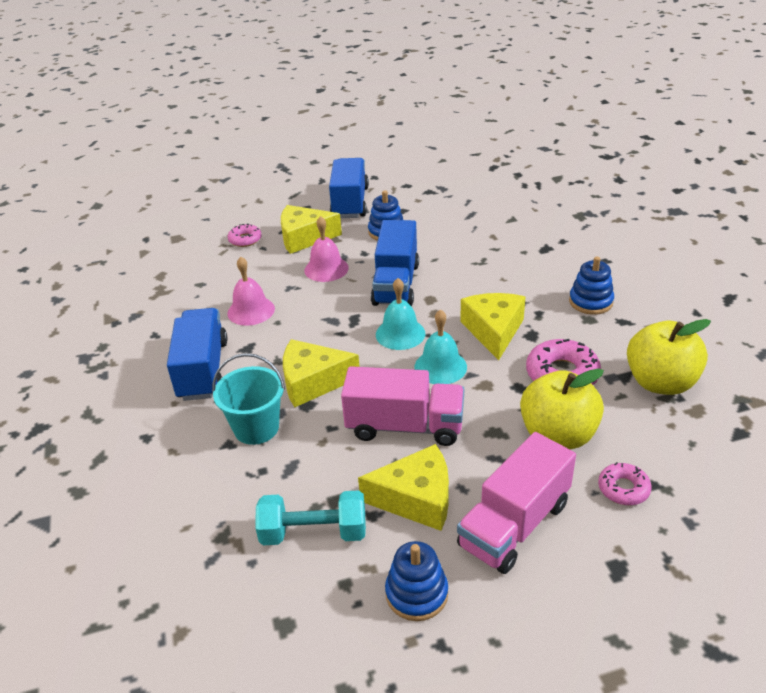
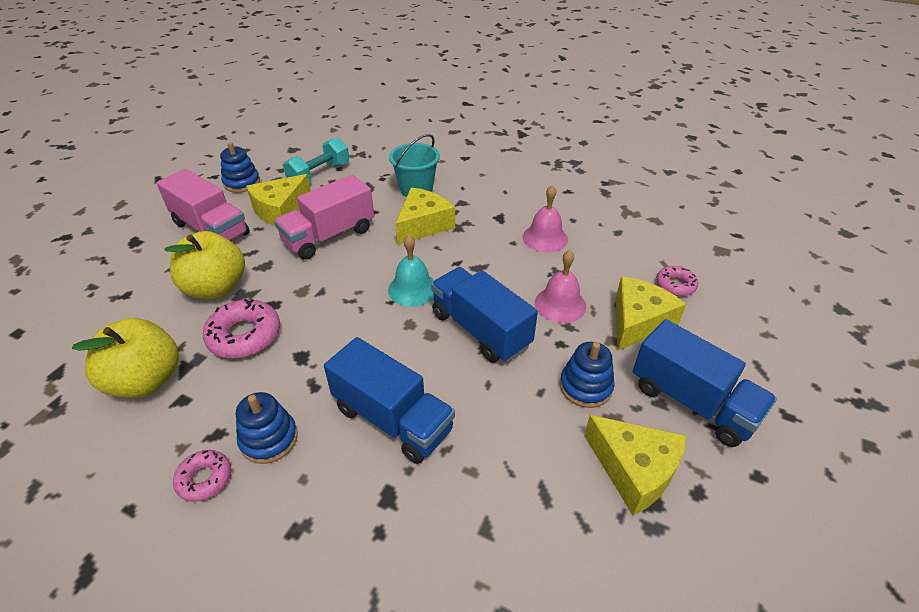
camera: 130 degrees right, 5 degrees up
blue truck [167,308,228,401] -> blue truck moved to [324,337,455,464]
turquoise bell [414,309,467,384] -> none
pink truck [457,432,576,574] -> pink truck turned 135 degrees clockwise [156,169,250,242]
yellow cheese [460,293,525,360] -> yellow cheese moved to [584,415,686,515]
pink donut [598,462,652,505] -> pink donut moved to [173,450,231,502]

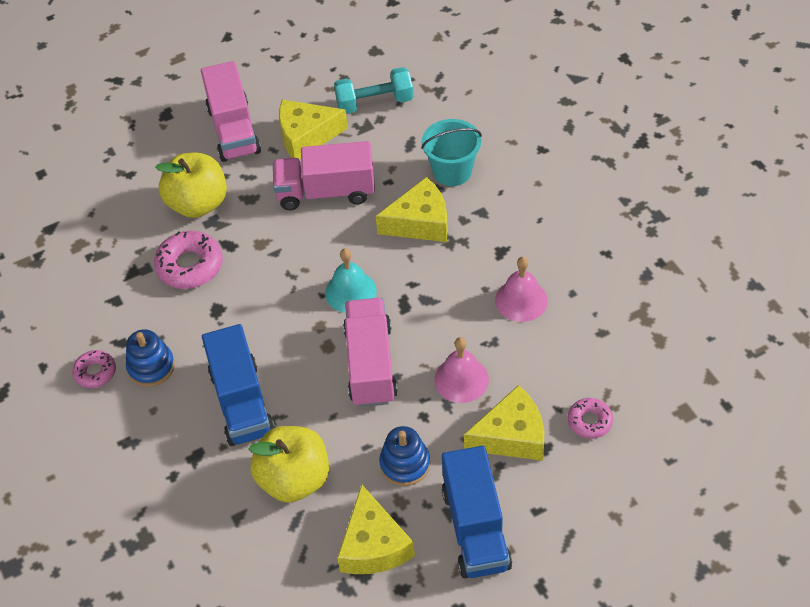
camera: 40 degrees right, 10 degrees up
yellow apple [72,318,179,398] -> yellow apple moved to [249,426,329,503]
blue stacking toy [220,142,260,193] -> none
blue truck [431,267,538,363] -> pink truck [343,298,398,407]

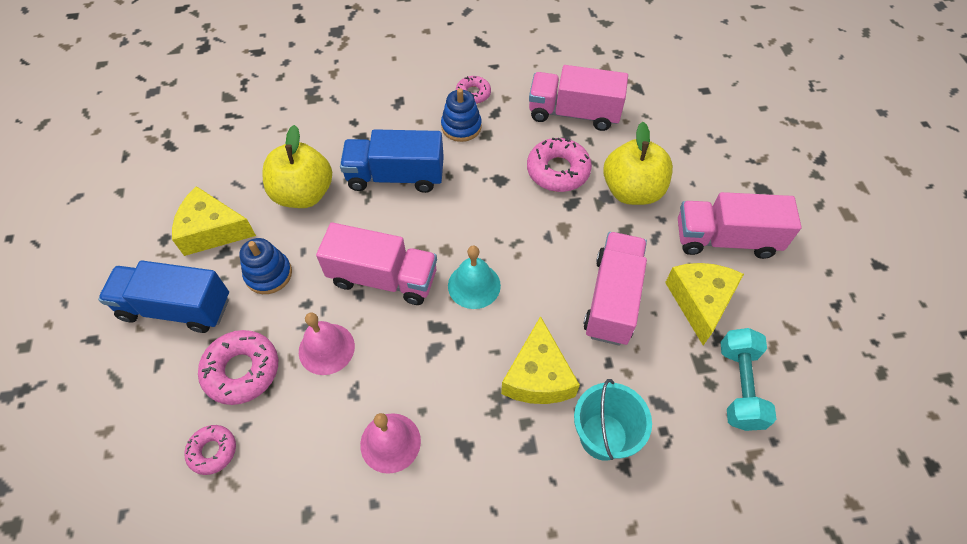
camera: 105 degrees right, 5 degrees up
yellow cheese [464,385,544,461] -> pink donut [198,330,278,405]
none -> pink truck [529,65,628,131]

